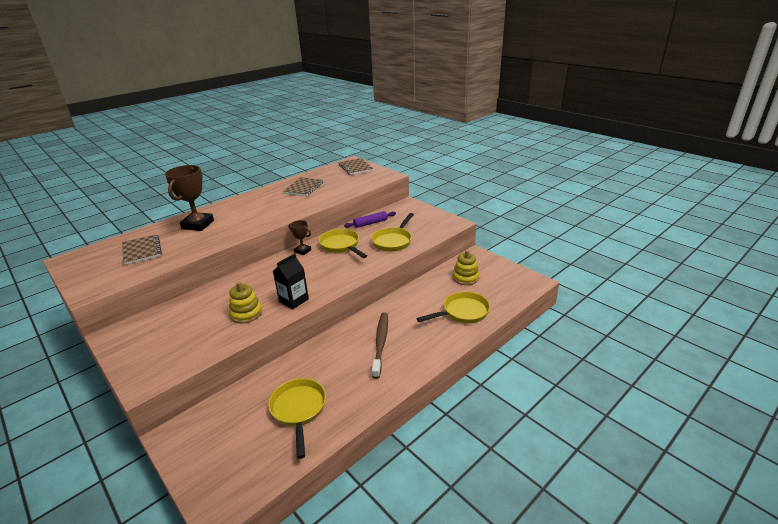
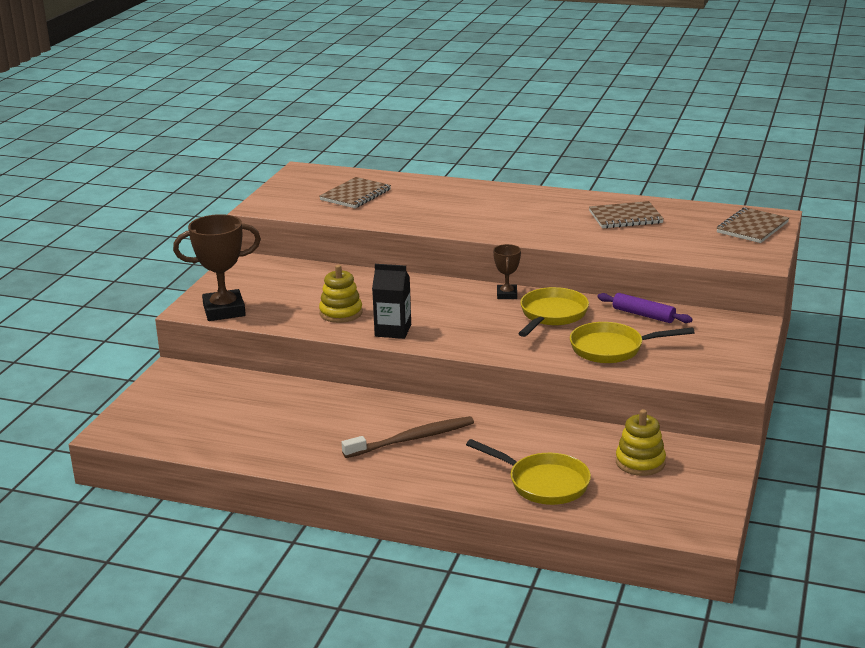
camera: 60 degrees right, 5 degrees down
brown trophy [165,165,214,231] -> brown trophy moved to [173,214,261,321]
yellow pan [268,378,326,459] -> none

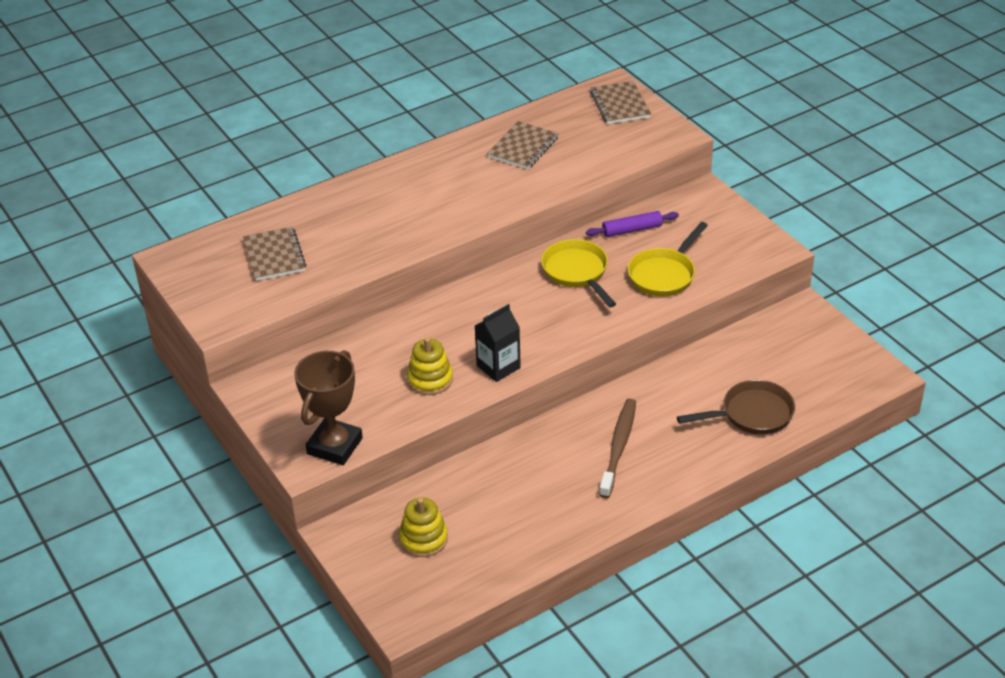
camera: 50 degrees left, 15 degrees up
yellow pan [466,439,591,505] -> brown pan [677,380,795,435]
brown trophy [493,244,521,299] -> none
yellow stacking toy [616,409,666,476] -> yellow stacking toy moved to [399,497,448,557]

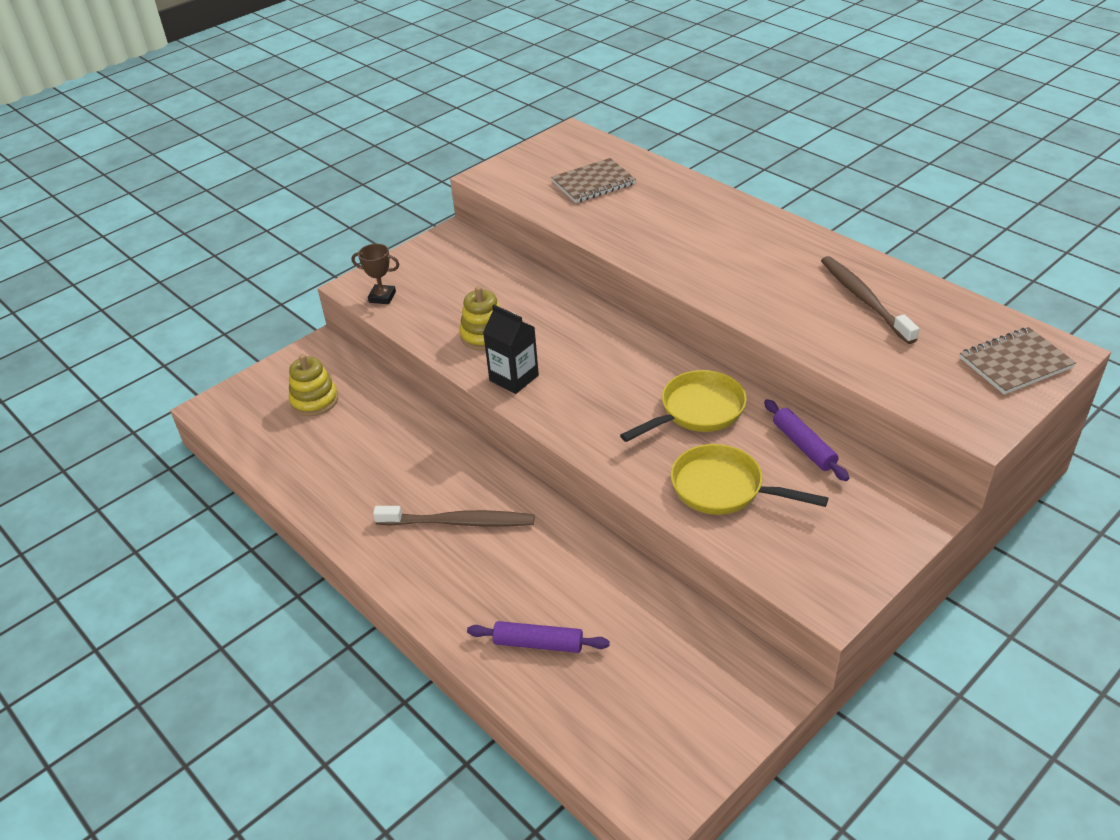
camera: 80 degrees right, 0 degrees up
brown trophy [294,350,363,465] -> brown trophy [352,244,399,304], size x0.54
brown notebook [487,121,559,169] -> brown toothbrush [821,256,919,344]
brown pan [677,380,795,435] -> purple rolling pin [467,621,610,653]

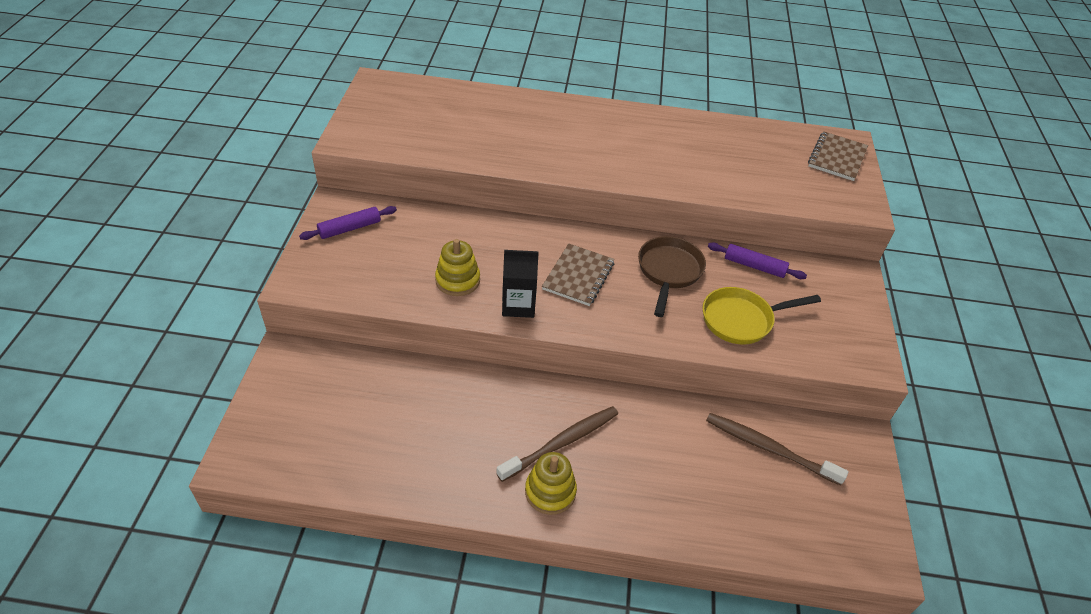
camera: 45 degrees left, 5 degrees up
yellow stacking toy [289,354,338,416] -> yellow stacking toy moved to [525,452,577,515]
brown trophy [352,244,399,304] -> none
purple rolling pin [467,621,610,653] -> purple rolling pin moved to [299,206,397,240]
brown notebook [551,158,636,203] -> brown notebook moved to [542,243,615,306]
yellow pan [620,370,747,442] -> brown pan [638,236,706,317]
brown toothbrush [821,256,919,344] -> brown toothbrush moved to [706,413,848,485]

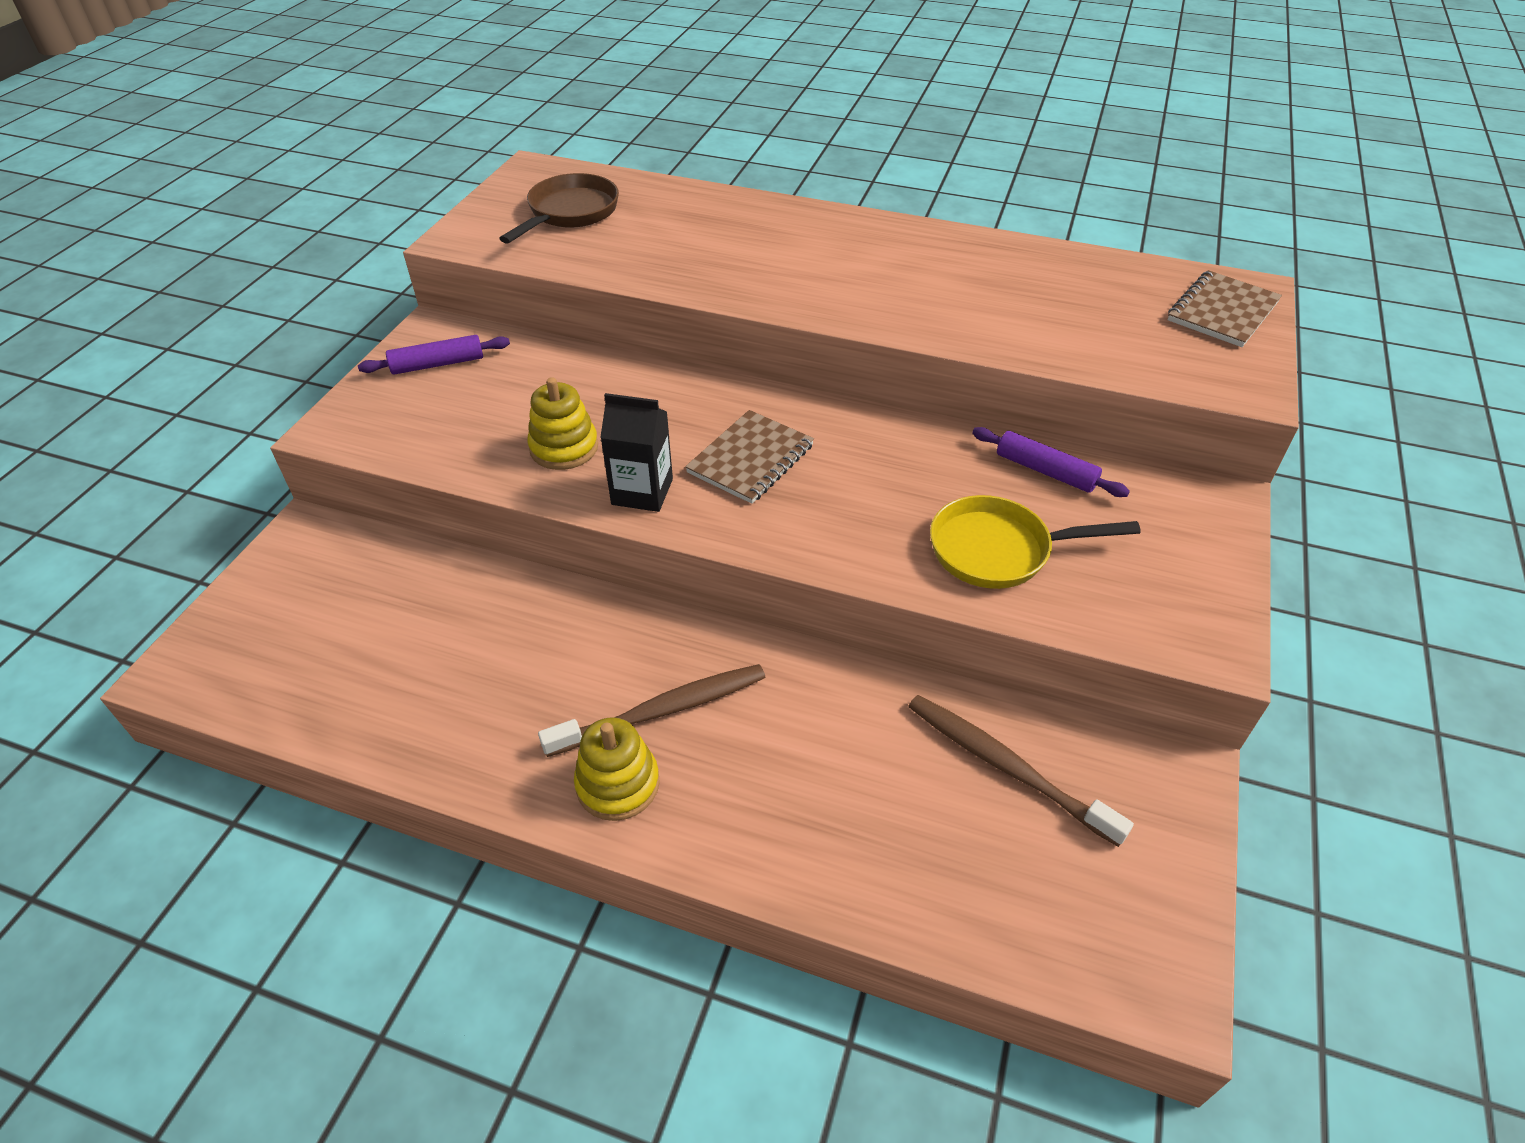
camera: 15 degrees right, 0 degrees up
brown pan [638,236,706,317] -> brown pan moved to [499,173,619,244]

